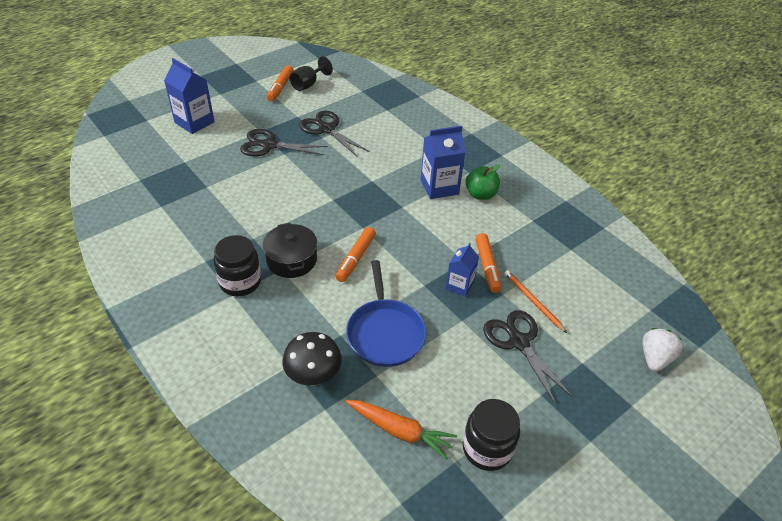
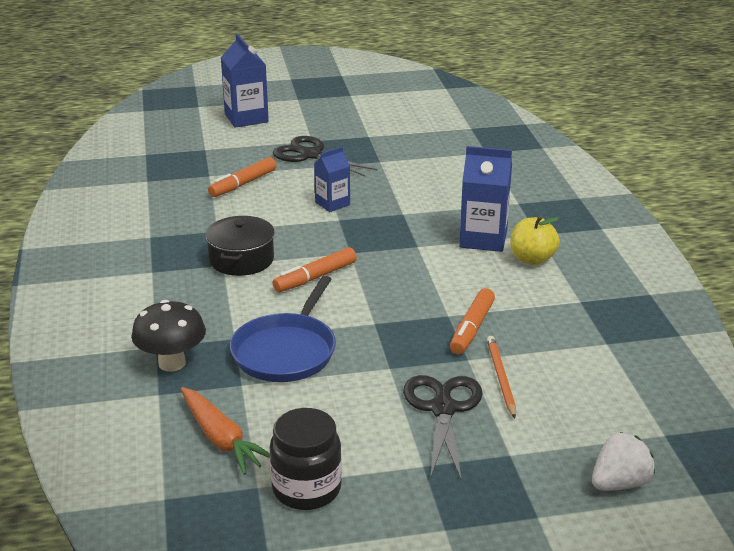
camera: 30 degrees right, 15 degrees down
black jar [214,235,261,296] -> none
orange marker [267,65,294,101] -> orange marker moved to [208,157,276,197]
black goblet [290,56,333,91] -> none
black scissors [299,111,370,157] -> none
blue carton [446,243,479,297] -> blue carton moved to [314,147,350,212]
green apple [466,165,500,200] -> yellow apple [510,216,560,265]

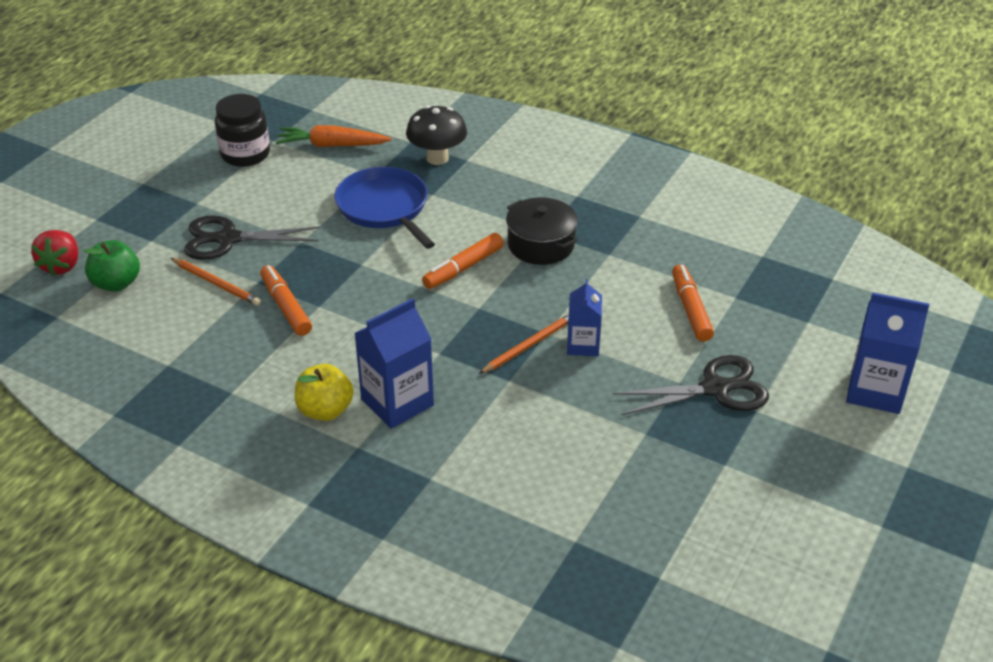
camera: 130 degrees right, 10 degrees up
orange marker [272,247,357,292] -> orange marker turned 135 degrees counterclockwise [422,233,504,289]
black scissors [403,375,483,481] -> black scissors turned 135 degrees clockwise [184,215,320,260]
white strawberry [592,432,655,491] -> red strawberry [31,230,78,276]
none -> green apple [84,240,140,292]
none -> orange pencil [479,314,569,374]

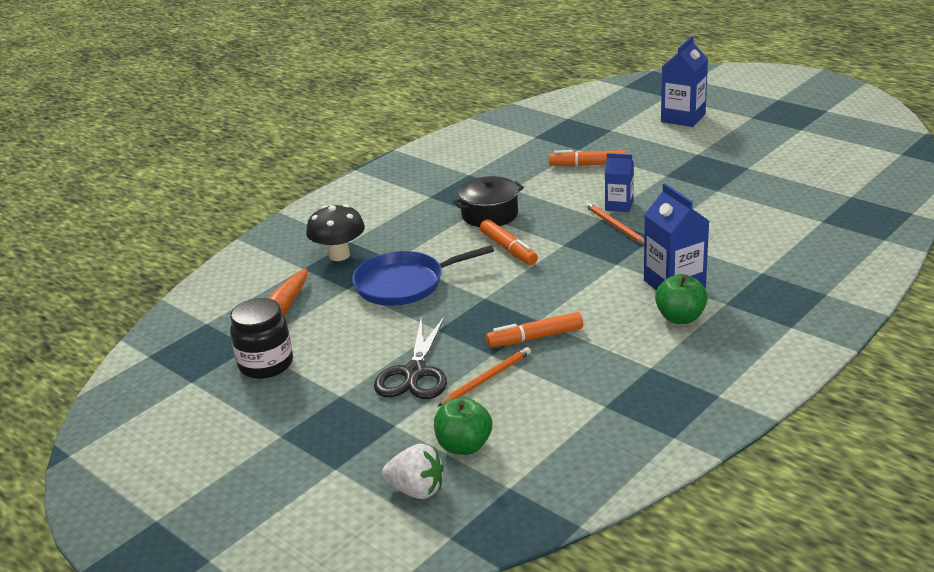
camera: 75 degrees left, 10 degrees down
red strawberry [31,230,78,276] -> white strawberry [382,444,444,499]
yellow apple [295,364,354,421] -> green apple [655,274,708,324]
black scissors [613,355,769,415] -> none

